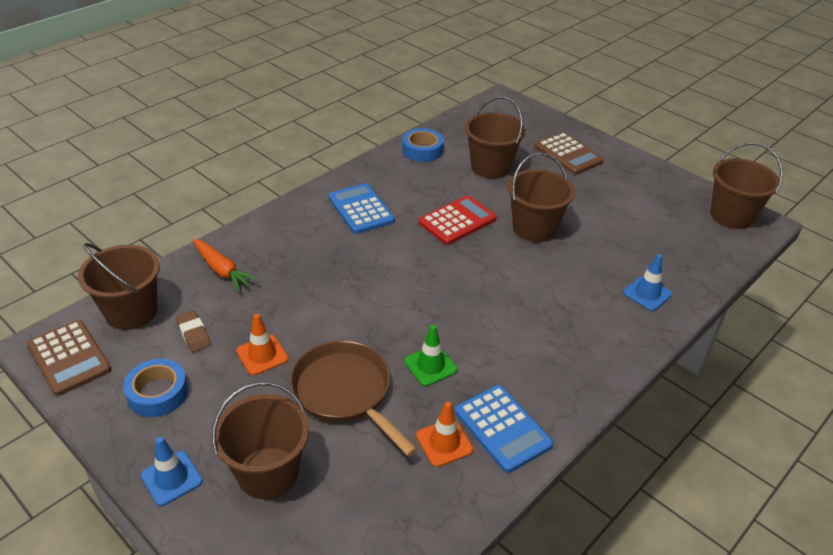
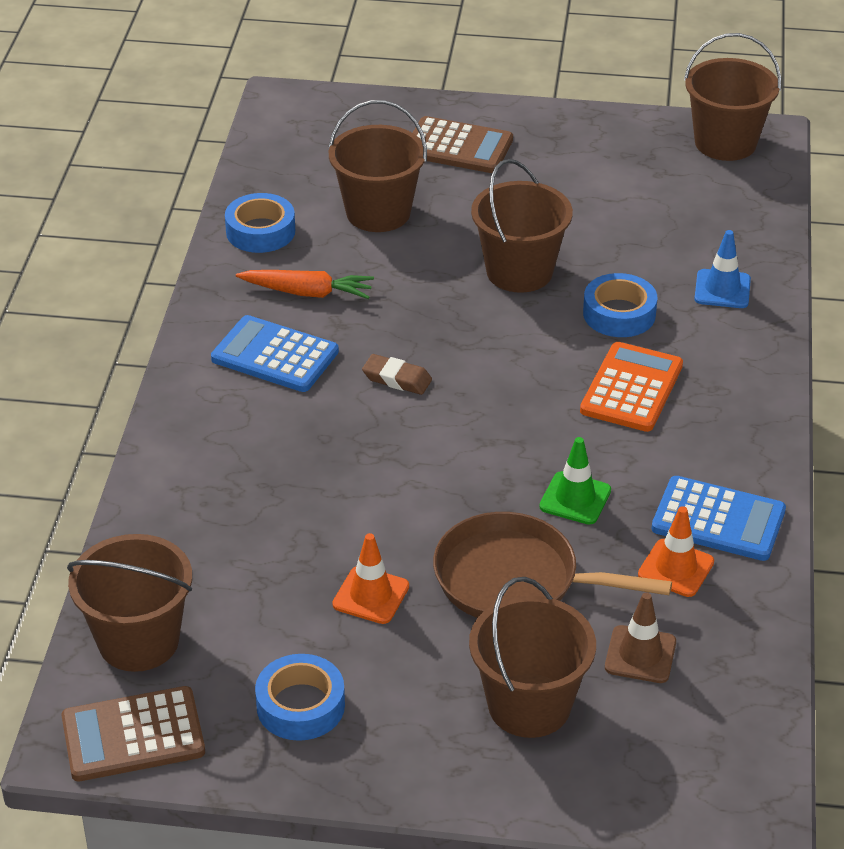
camera: 35 degrees left, 0 degrees up
brown calculator [27,320,112,396] -> brown calculator turned 150 degrees clockwise [62,686,205,781]
blue traffic cone [141,437,203,506] -> none
brown eraser [176,310,211,352] -> brown eraser moved to [362,354,432,395]
orange carrot [193,239,259,292] -> orange carrot moved to [236,270,374,299]
red calculator [419,195,497,245] -> none
none -> orange calculator [580,342,683,432]
none -> blue tape [583,273,658,337]
none -> brown traffic cone [605,592,676,683]

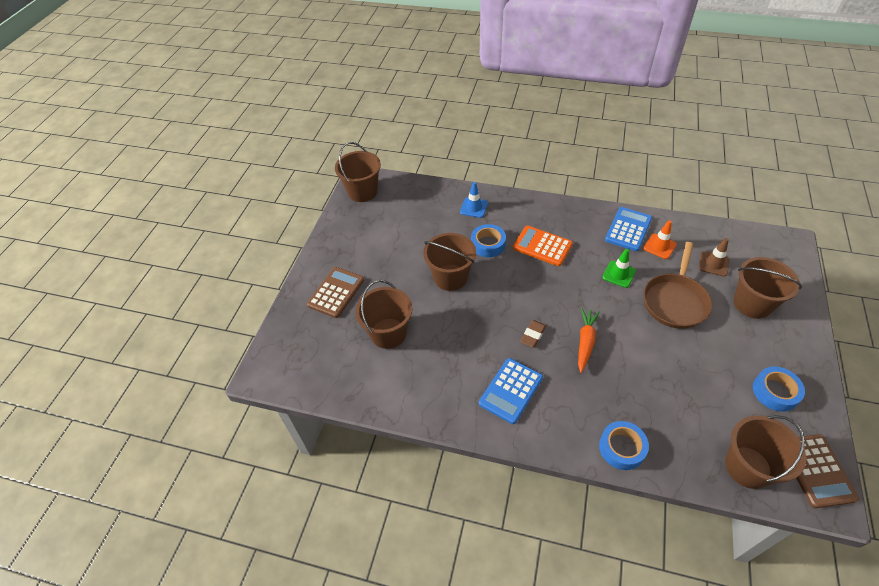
camera: 80 degrees left, 10 degrees up
blue tape [225,193,295,253] -> blue tape moved to [599,421,649,470]
orange carrot [236,270,374,299] -> orange carrot moved to [578,308,600,373]
orange traffic cone [332,533,409,624] -> none

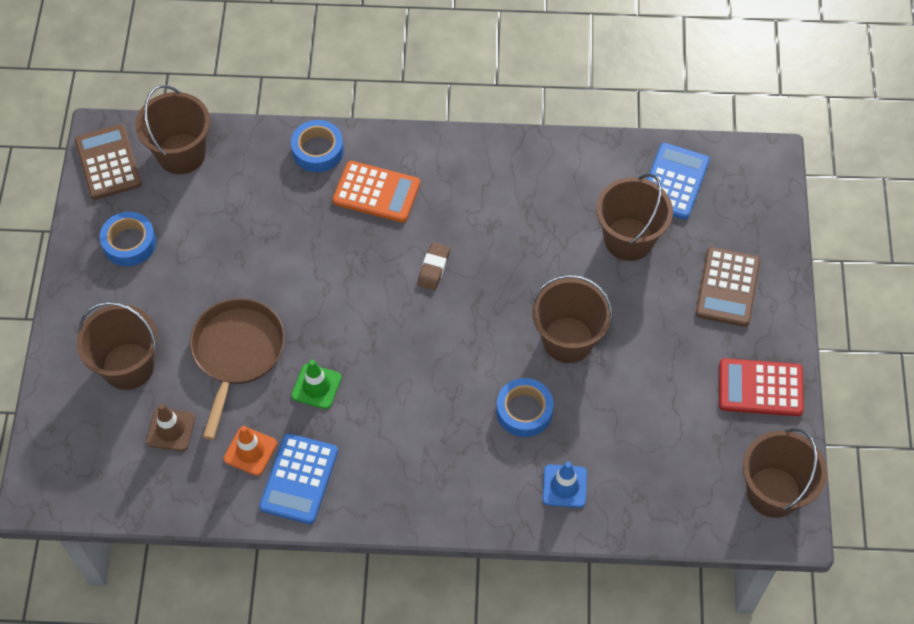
camera: 165 degrees right, 10 degrees up
blue calculator [479,358,543,424] -> blue calculator moved to [647,143,710,220]
orange calculator [513,226,573,266] -> orange calculator moved to [333,161,420,223]
orange carrot [578,308,600,373] -> none
none -> red calculator [719,358,804,416]

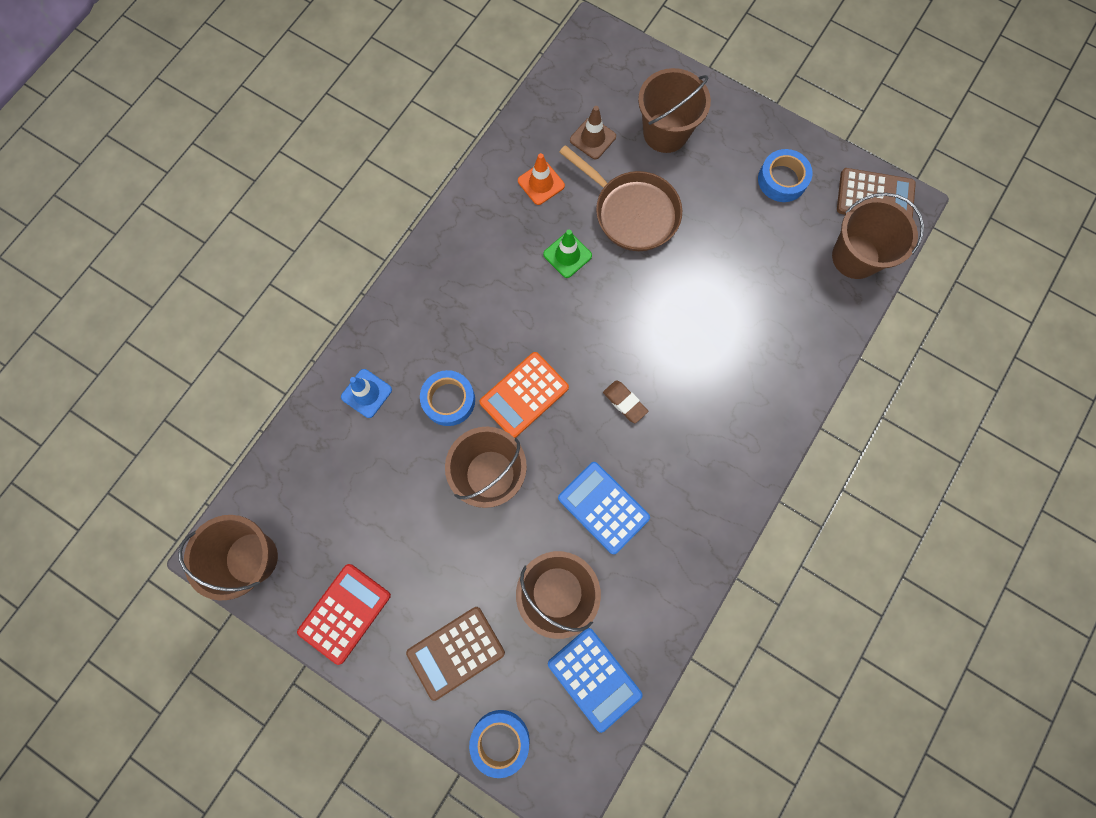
camera: 120 degrees right, 15 degrees up
blue calculator [259,434,338,524] -> blue calculator moved to [558,462,650,554]
blue tape [291,120,344,172] -> blue tape moved to [469,710,530,778]
orange calculator [333,161,420,223] -> orange calculator moved to [479,352,569,438]
brown calculator [696,247,760,327] -> brown calculator turned 75 degrees counterclockwise [406,607,505,701]

